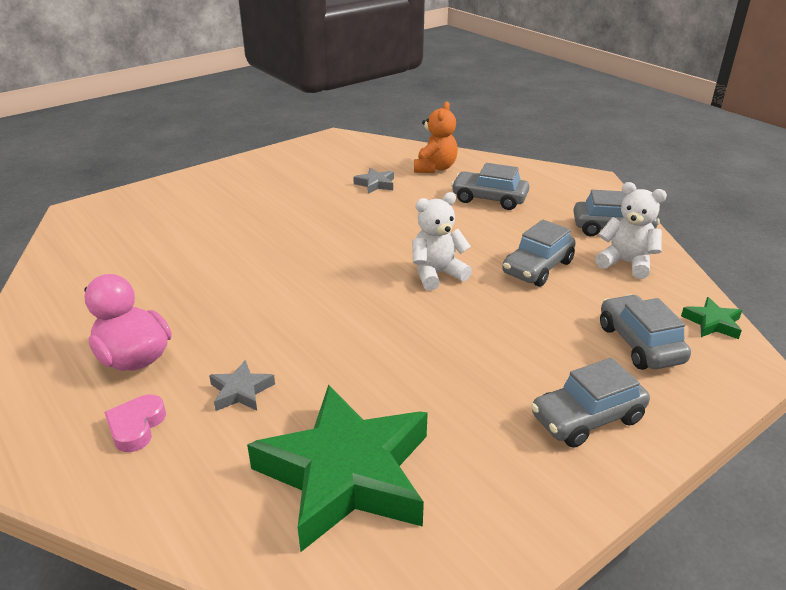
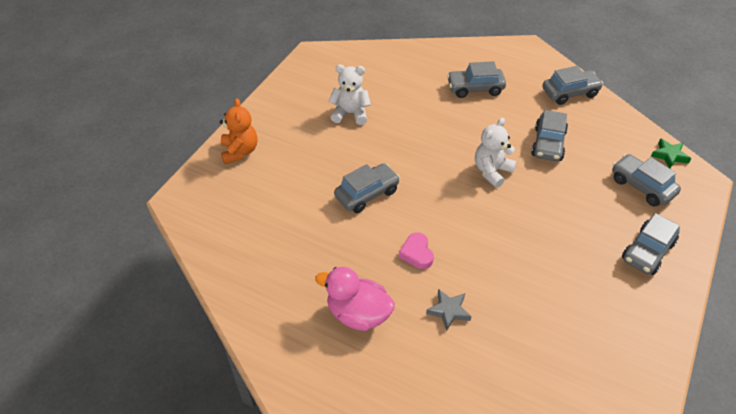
camera: 25 degrees left, 15 degrees up
pink heart [104,395,166,452] -> pink heart moved to [399,232,434,269]
green star [247,384,428,552] -> none
grey star [353,168,394,194] -> none
orange teddy bear [414,102,458,173] -> orange teddy bear moved to [220,98,257,164]
white teddy bear [595,182,667,279] -> white teddy bear moved to [328,65,371,125]
none -> grey car [334,164,400,213]

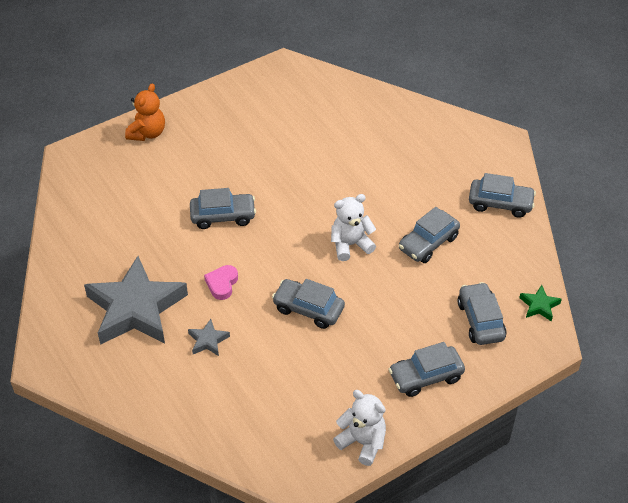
camera: 30 degrees right, 0 degrees up
pink duck [315,267,395,331] -> grey star [84,256,188,345]
white teddy bear [328,65,371,125] -> white teddy bear moved to [333,390,386,466]
grey car [447,61,506,98] -> grey car moved to [272,279,345,329]

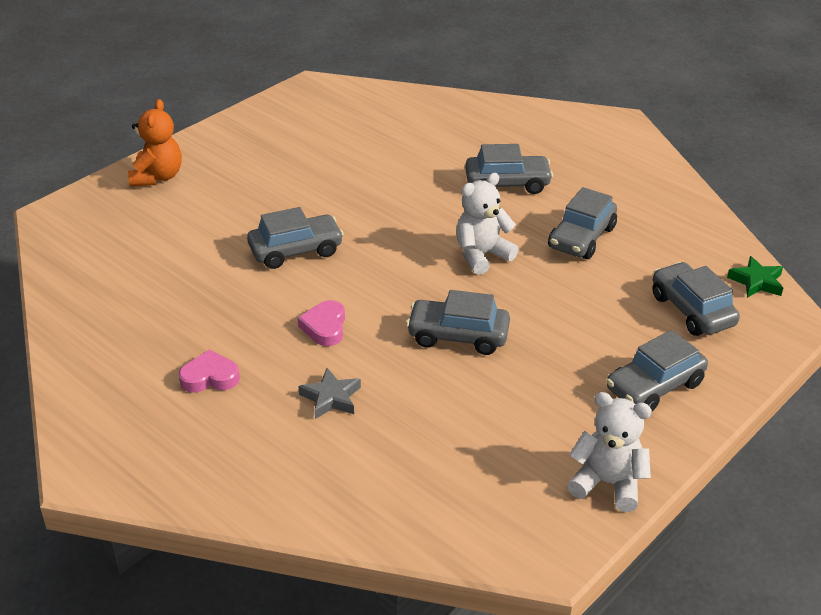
camera: 15 degrees left, 10 degrees down
grey star [84,256,188,345] -> pink heart [178,350,240,393]
grey car [469,173,536,218] -> grey car moved to [465,144,553,194]

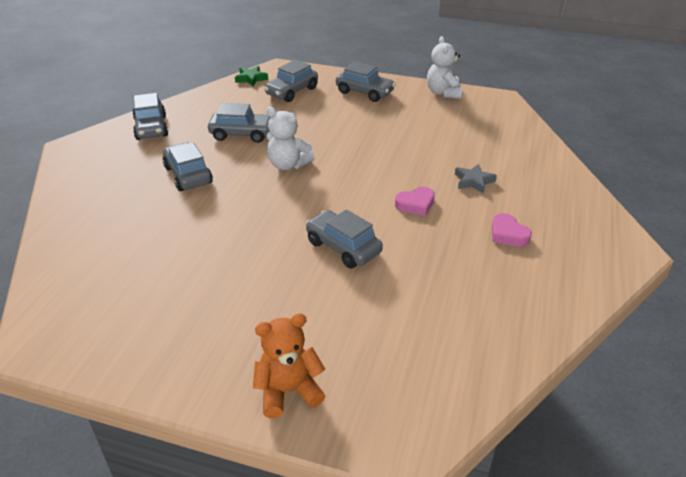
camera: 115 degrees left, 0 degrees up
grey car [406,290,510,355] -> grey car moved to [132,93,168,140]

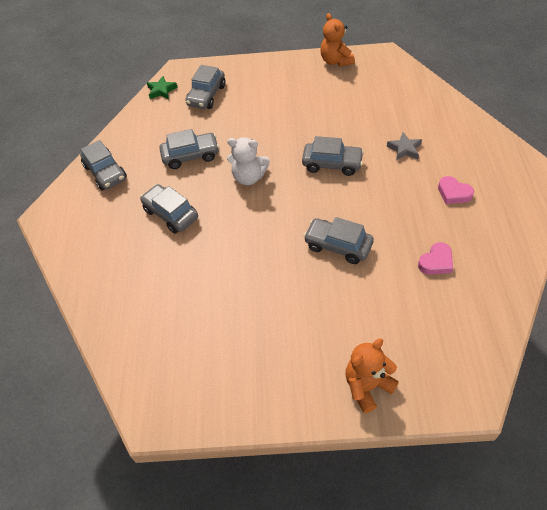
camera: 15 degrees left, 15 degrees up
grey car [336,61,396,102] -> grey car moved to [302,136,364,176]
pink heart [395,187,435,216] -> pink heart moved to [418,242,453,275]
white teddy bear [427,36,463,99] -> orange teddy bear [320,13,355,66]

